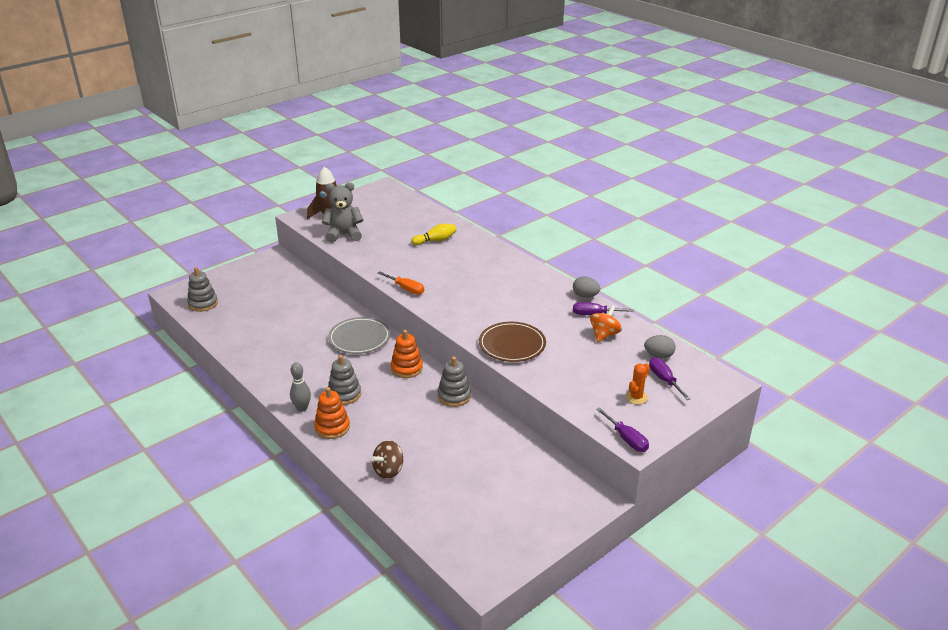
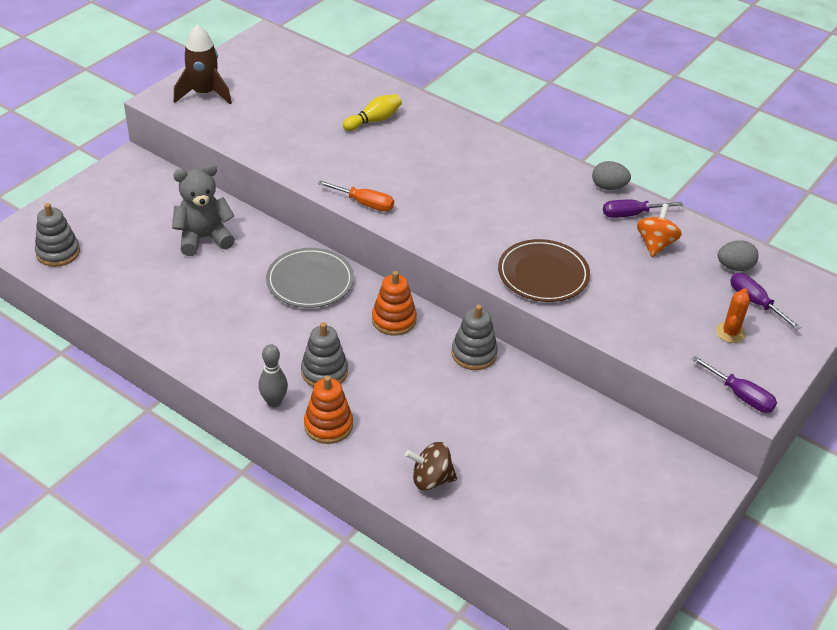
camera: 15 degrees left, 10 degrees up
grey teddy bear [322,182,363,243] -> grey teddy bear moved to [172,164,235,256]
brown spinning top [371,440,403,479] -> brown spinning top turned 60 degrees clockwise [405,442,457,490]

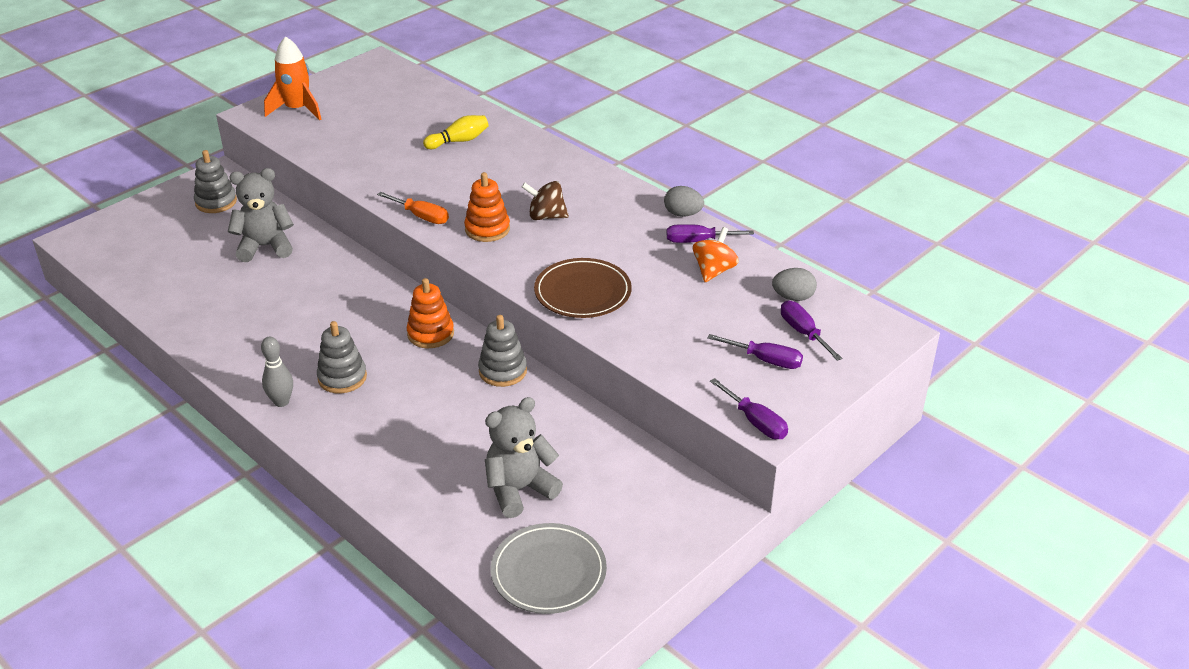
camera: 10 degrees right, 5 degrees down
grey stacking toy [35,203,80,267] -> grey stacking toy moved to [194,150,237,213]
brown rocket [174,24,232,104] -> orange rocket [264,36,321,121]
grey plate [266,248,354,308] -> grey plate moved to [491,523,607,614]
orange stacking toy [304,376,353,444] -> orange stacking toy moved to [464,172,510,242]
brown spinning top [405,442,457,490] -> brown spinning top moved to [522,181,569,220]
orange cactus [716,288,750,343] -> purple screwdriver [707,334,803,369]
none -> grey teddy bear [485,397,563,518]

